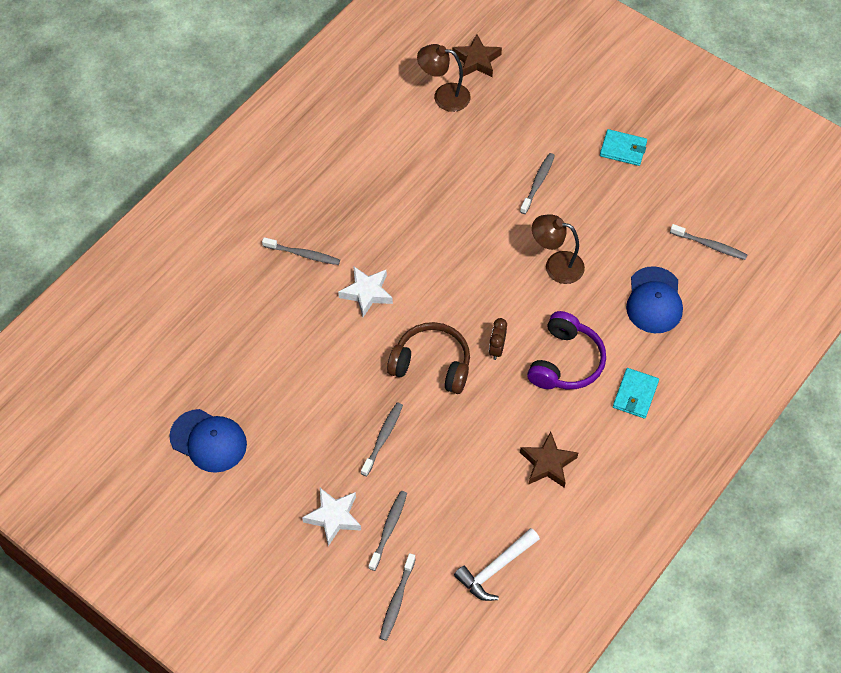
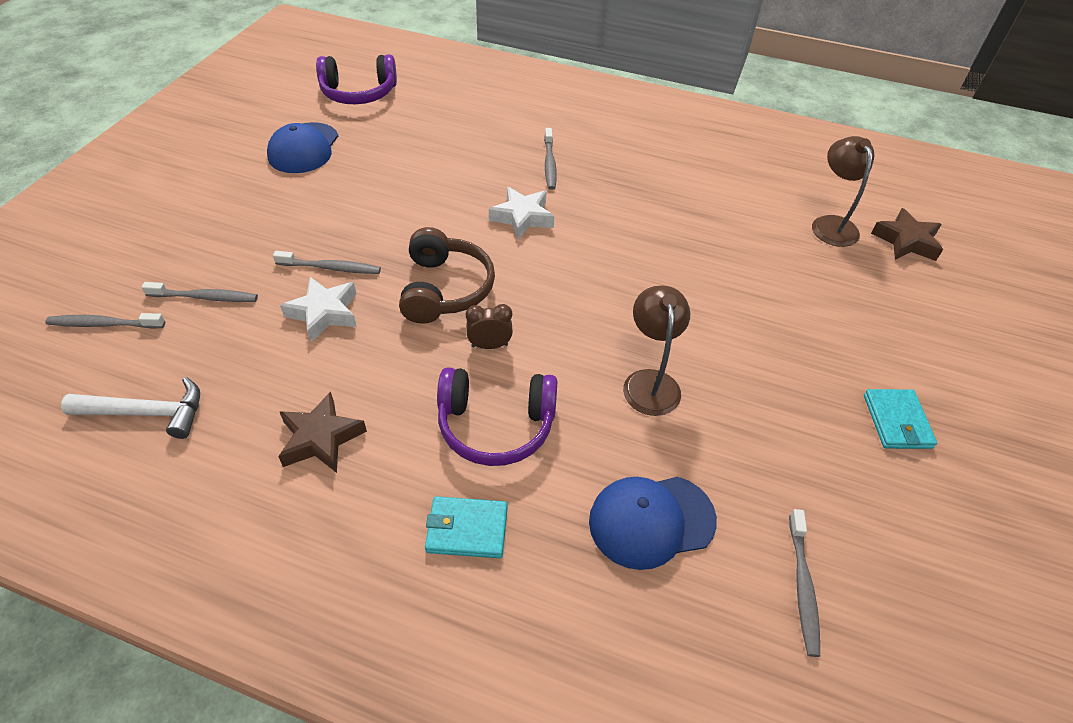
camera: 70 degrees right, 10 degrees down
white star [302,488,361,546] -> white star moved to [280,277,357,342]
white hammer [454,528,540,601] -> white hammer turned 150 degrees clockwise [61,377,200,439]
grey toothbrush [520,153,555,214] -> none
none -> purple headphones [316,54,397,104]

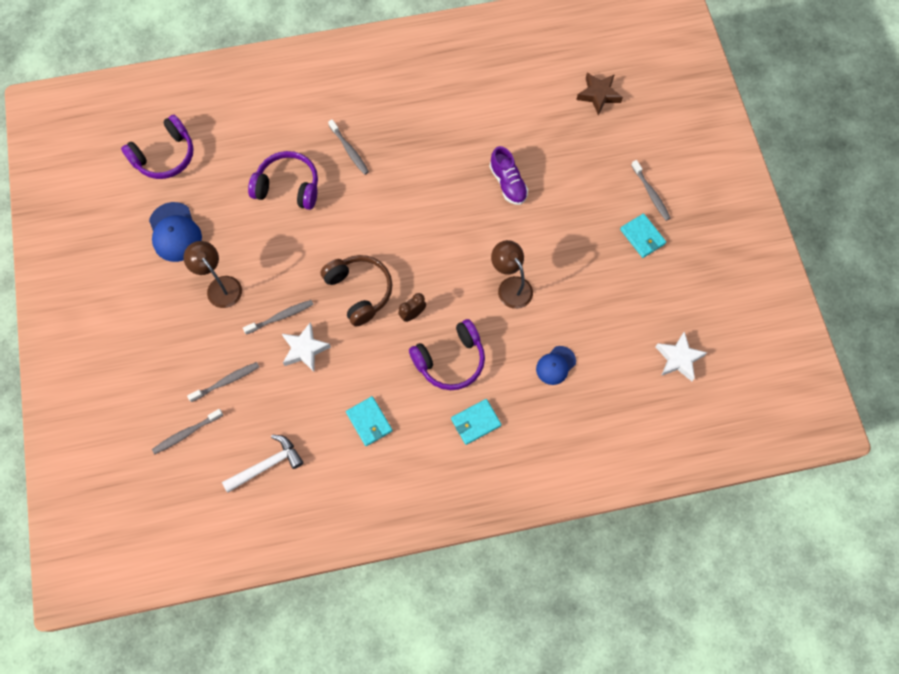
camera: 30 degrees left, 20 degrees up
brown star [278,391,367,473] -> turquoise wallet [346,396,393,446]
white star [489,187,554,239] -> white star moved to [655,331,707,381]
blue cap [589,477,717,570] -> blue cap [536,346,576,385], size x0.63
grey toothbrush [789,509,820,657] -> grey toothbrush moved to [631,160,671,221]
brown lamp [812,136,874,247] -> brown lamp moved to [183,241,242,308]
none -> purple headphones [248,151,318,210]
none -> purple shoe [490,146,528,205]

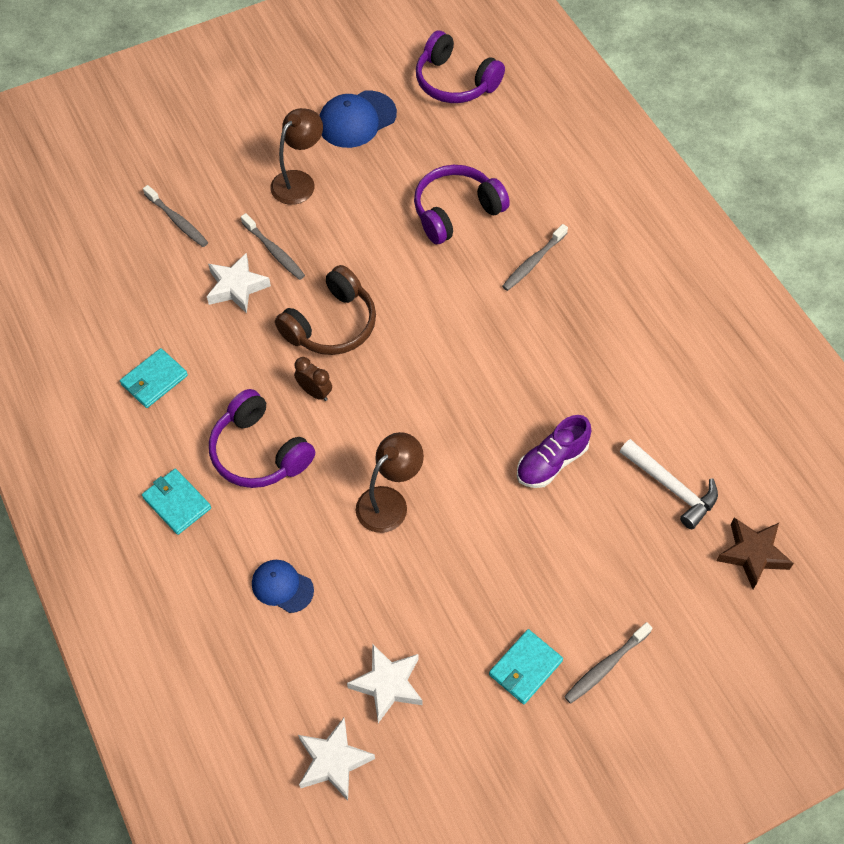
camera: 75 degrees right, 10 degrees down
grey toothbrush [152,409,223,454] -> none
white hammer [222,435,303,493] -> white hammer moved to [620,439,718,529]
purple headphones [248,151,318,210] -> purple headphones turned 120 degrees counterclockwise [414,165,510,244]
none -> white star [347,644,422,723]

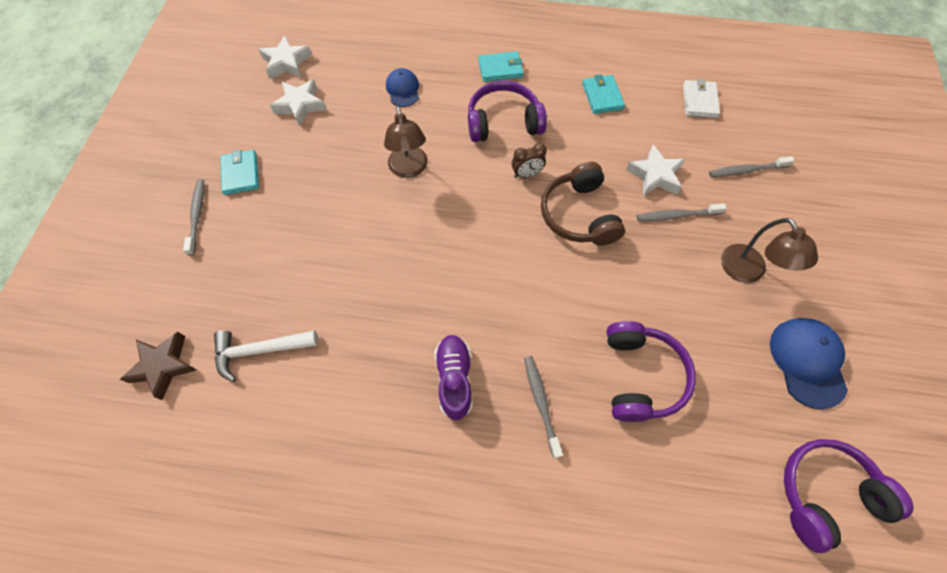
camera: 125 degrees right, 5 degrees up
blue cap [252,560,314,613] -> blue cap turned 75 degrees counterclockwise [386,68,419,107]
purple shoe [517,415,591,488] -> purple shoe moved to [435,335,473,420]
none -> white wallet [683,79,720,118]

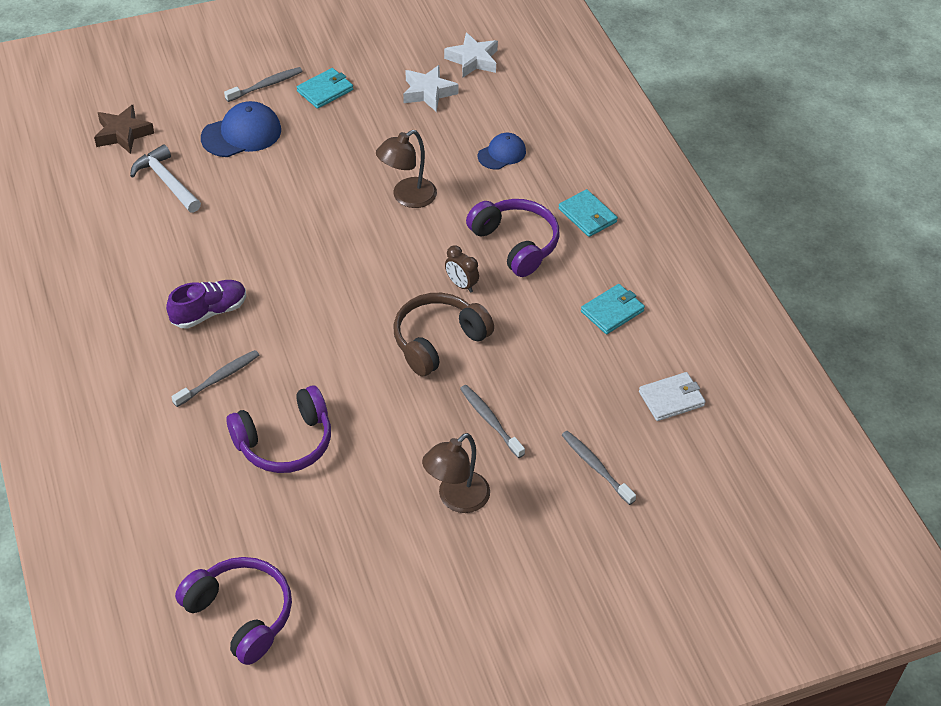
camera: 60 degrees right, 15 degrees down
white star [626,145,685,196] -> none
blue cap [770,318,848,410] -> blue cap moved to [201,101,281,157]

